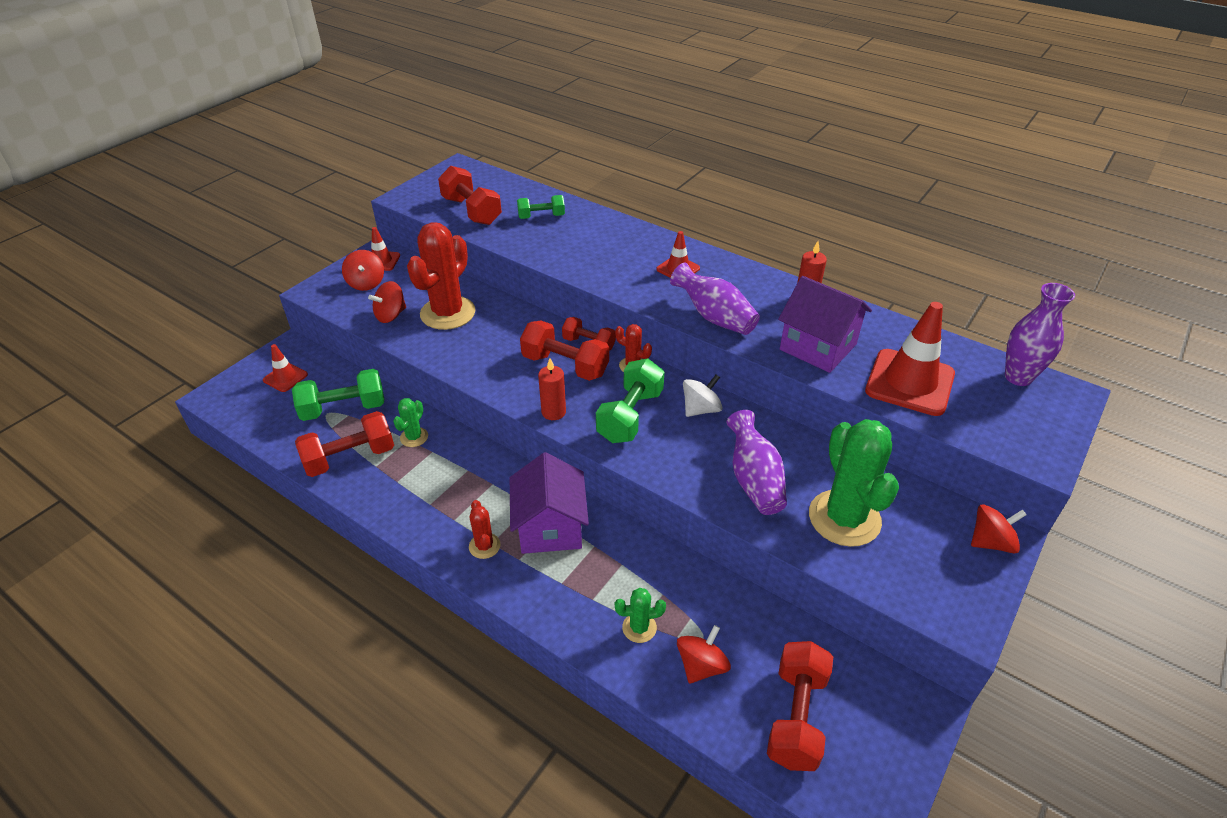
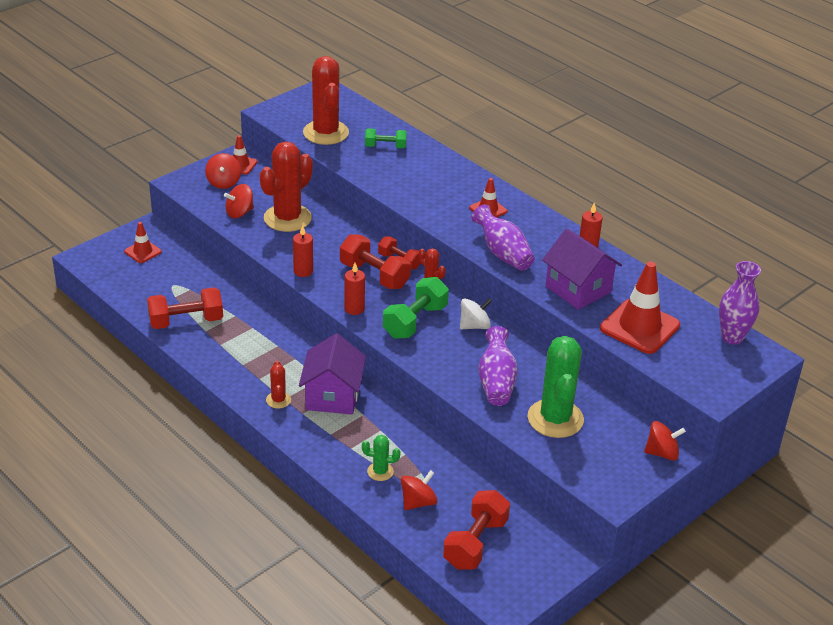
camera: 10 degrees right, 5 degrees down
green dumbbell [292,369,384,421] -> none
green cactus [393,398,428,447] -> none
red dumbbell [438,166,502,225] -> red cactus [303,56,349,145]
none -> red candle [293,225,313,277]

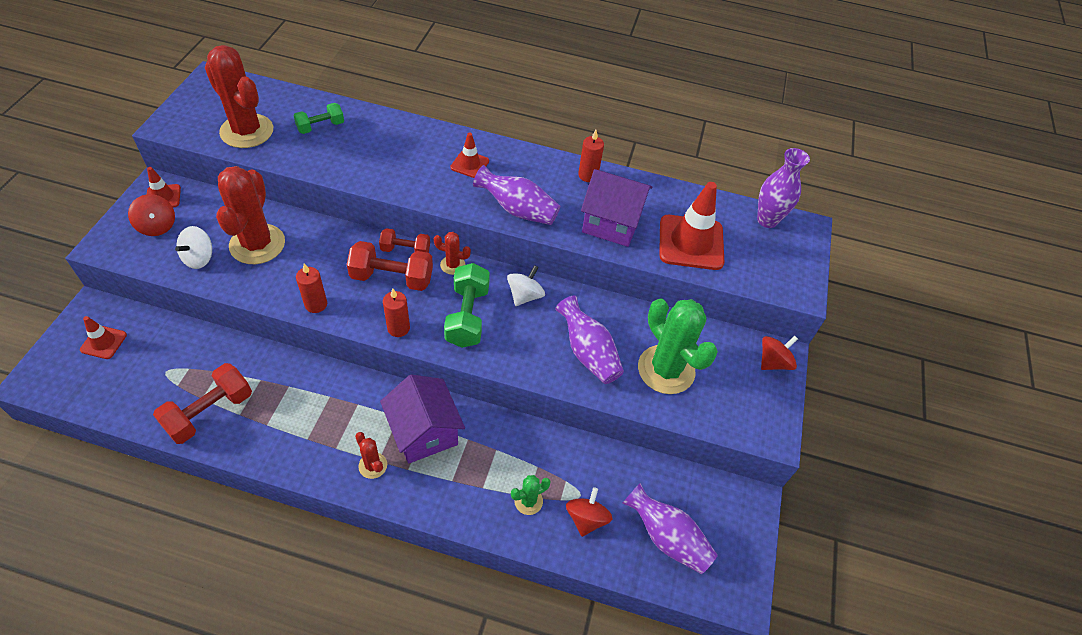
camera: 35 degrees left, 15 degrees up
red spinning top [224,184,254,218] -> white spinning top [175,226,212,269]
red dumbbell [443,490,510,569] -> purple vase [622,483,718,574]

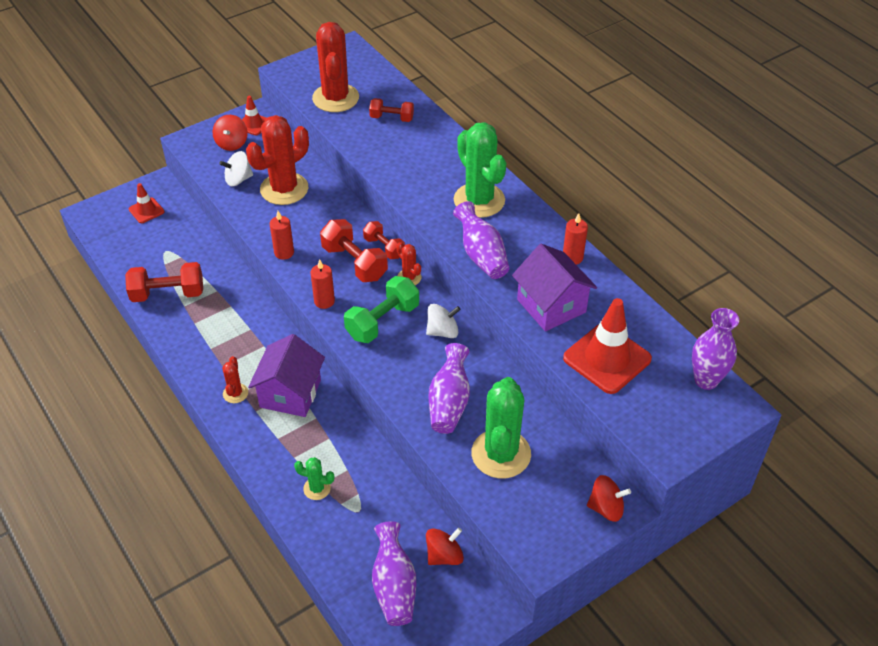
camera: 45 degrees right, 5 degrees down
green dumbbell [293,103,344,134] -> red dumbbell [369,98,414,122]
red traffic cone [450,133,489,178] -> green cactus [454,122,506,218]
red spinning top [566,487,613,537] -> red spinning top moved to [426,528,464,565]

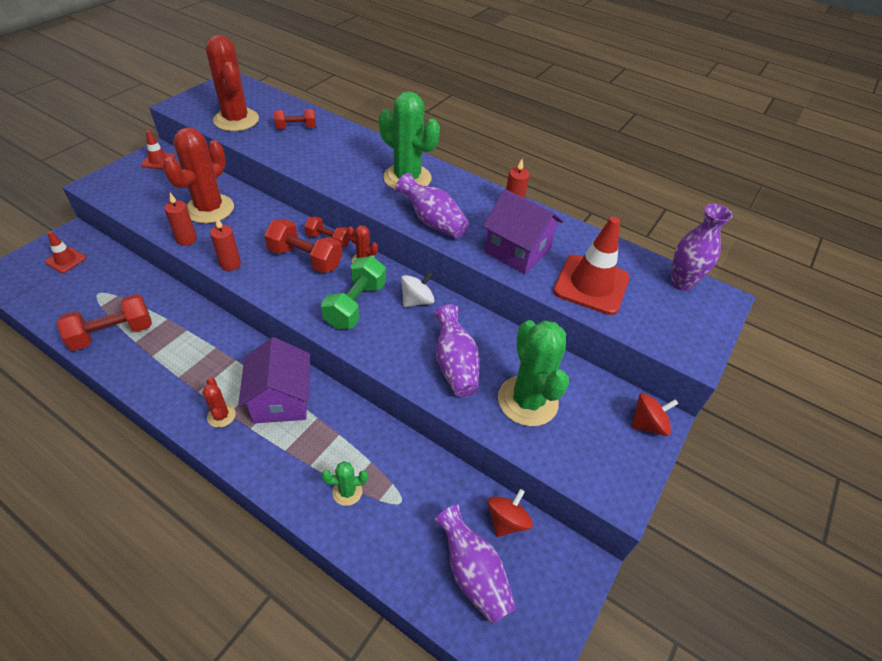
camera: 25 degrees left, 0 degrees up
red spinning top [212,115,248,151] -> none
white spinning top [219,151,253,186] -> none
red candle [310,259,335,309] -> red candle moved to [164,193,197,246]

